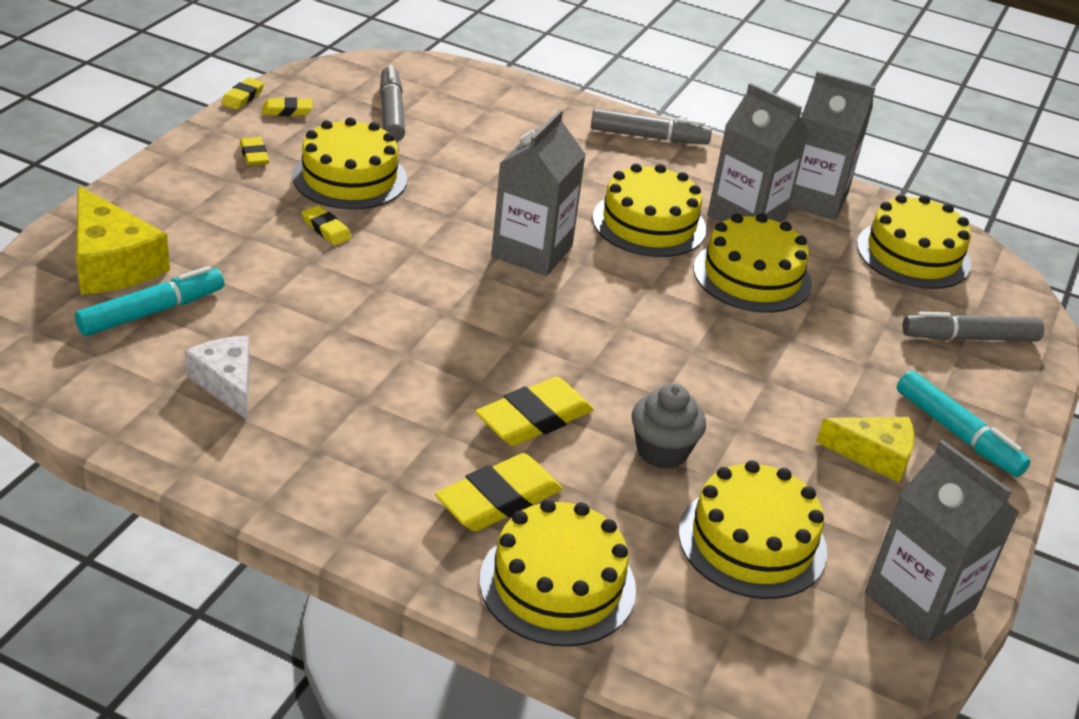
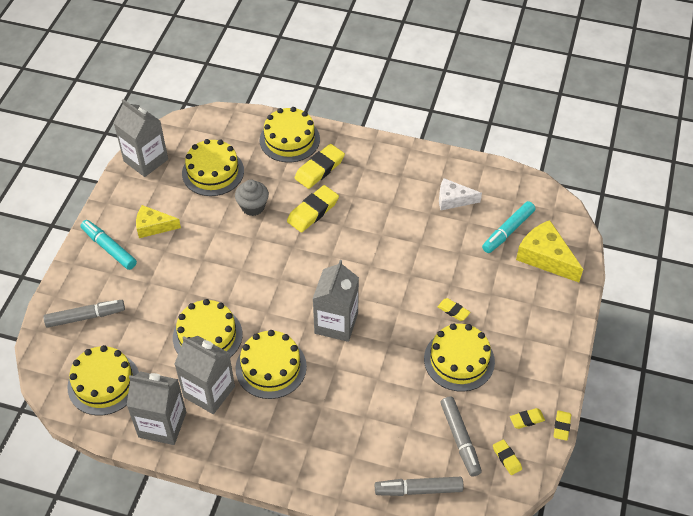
camera: 175 degrees right, 15 degrees up
white cheese [185,336,250,420] -> white cheese turned 135 degrees clockwise [439,178,482,210]
yellow eraser [240,137,269,166] -> yellow eraser moved to [493,439,522,475]
grey marker [591,109,712,144] -> grey marker moved to [375,477,464,496]

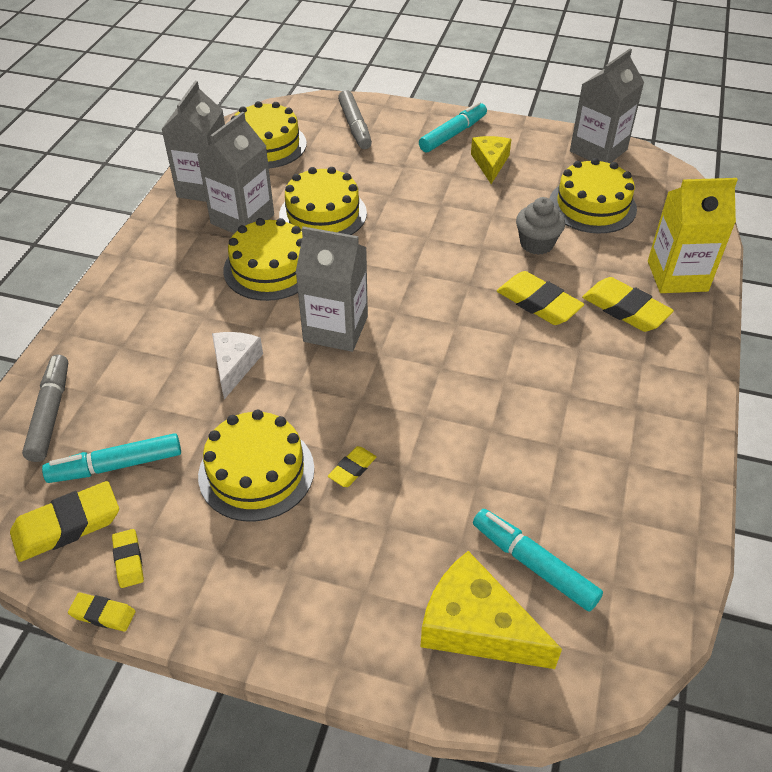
camera: 90 degrees right, 5 degrees down
yellow cake [260,107,320,162] -> yellow carton [648,178,738,293]
white cheese [439,178,482,210] -> white cheese moved to [212,332,263,399]
grey marker [440,397,482,477] -> turquoise marker [42,433,181,483]
yellow eraser [493,439,522,475] -> yellow eraser [10,481,119,562], size x1.85
yellow cheese [516,220,583,282] -> yellow cheese turned 105 degrees counterclockwise [421,551,562,669]

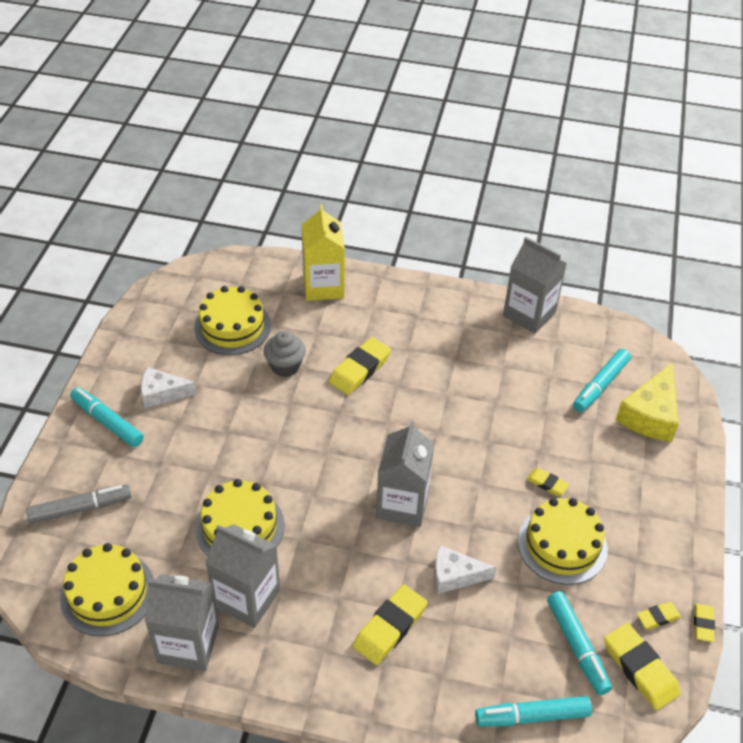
camera: 95 degrees left, 0 degrees up
grey marker [22,354,68,462] -> turquoise marker [475,696,592,726]
yellow cake [223,218,303,301] -> none
yellow cheese [471,136,511,184] -> white cheese [141,367,197,408]
grey carton [570,49,644,163] -> grey carton moved to [503,237,567,334]
yellow eraser [582,277,674,332] -> yellow eraser moved to [353,585,428,665]

